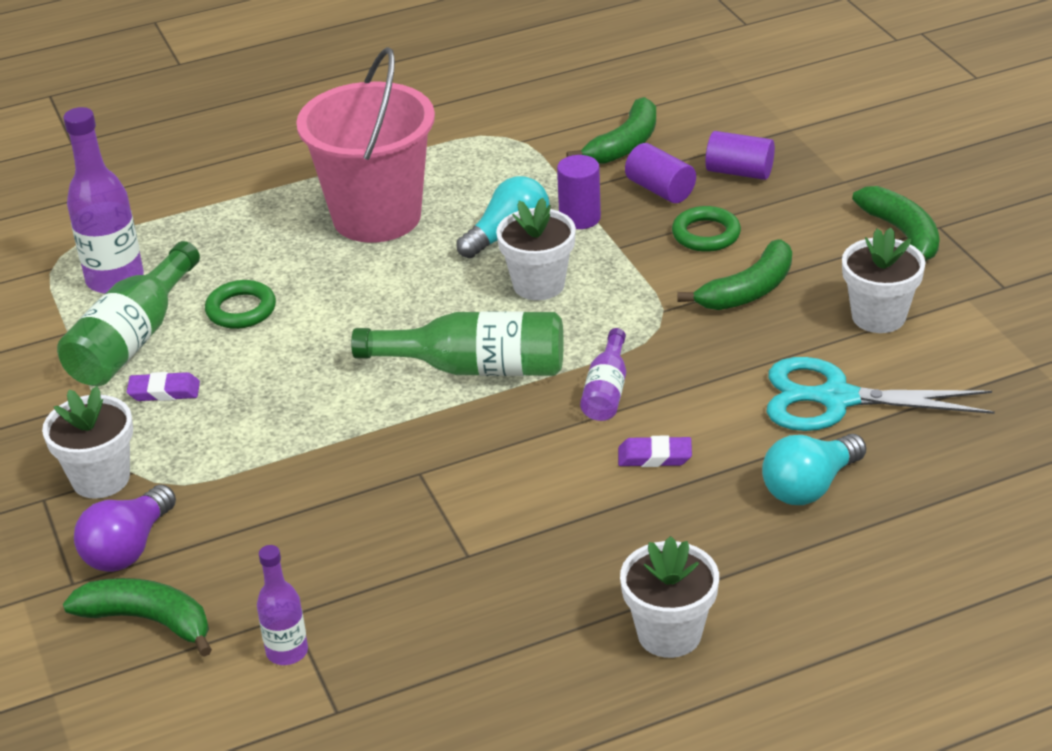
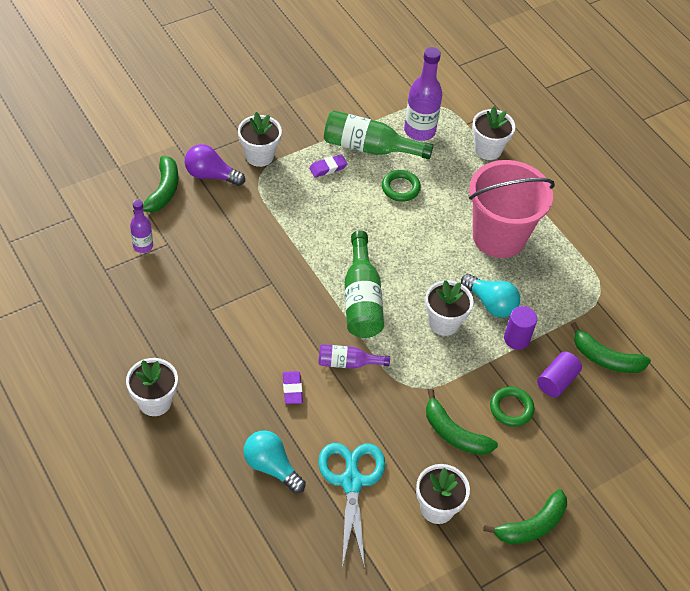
camera: 75 degrees right, 15 degrees up
purple eraser [126,372,200,401] -> purple eraser turned 75 degrees clockwise [309,154,348,178]
purple cylinder [705,131,775,180] -> none
none -> white flower pot [472,106,515,160]

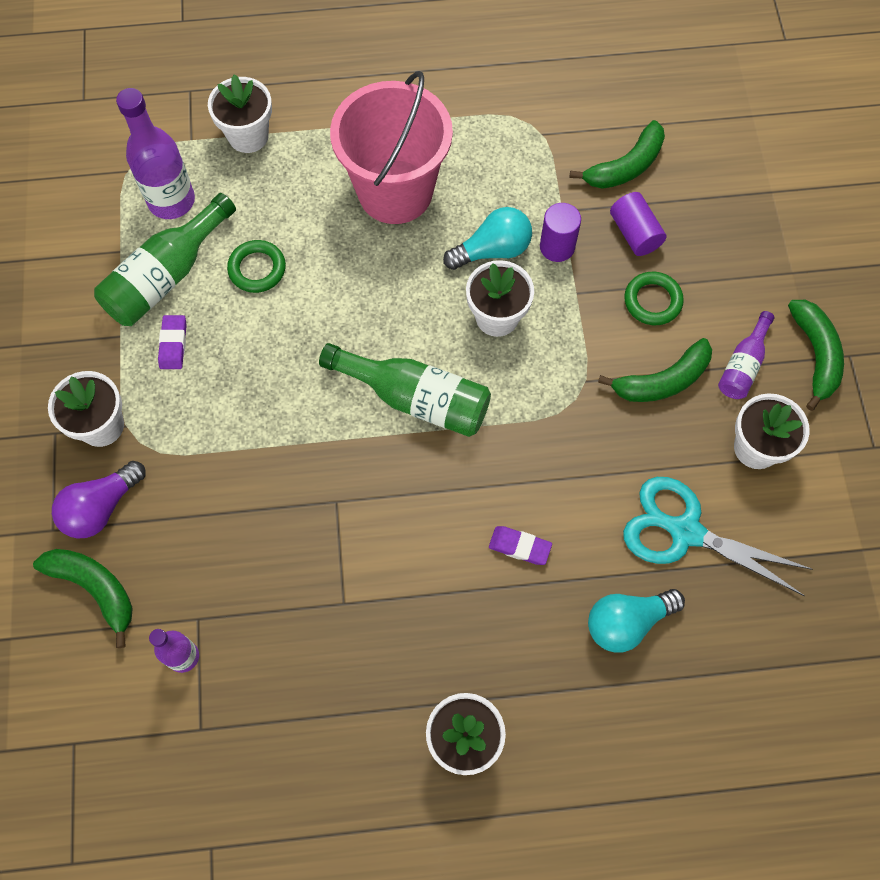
camera: 60 degrees left, 15 degrees up
purple bottle [318,344,390,369] -> purple bottle moved to [718,311,774,399]

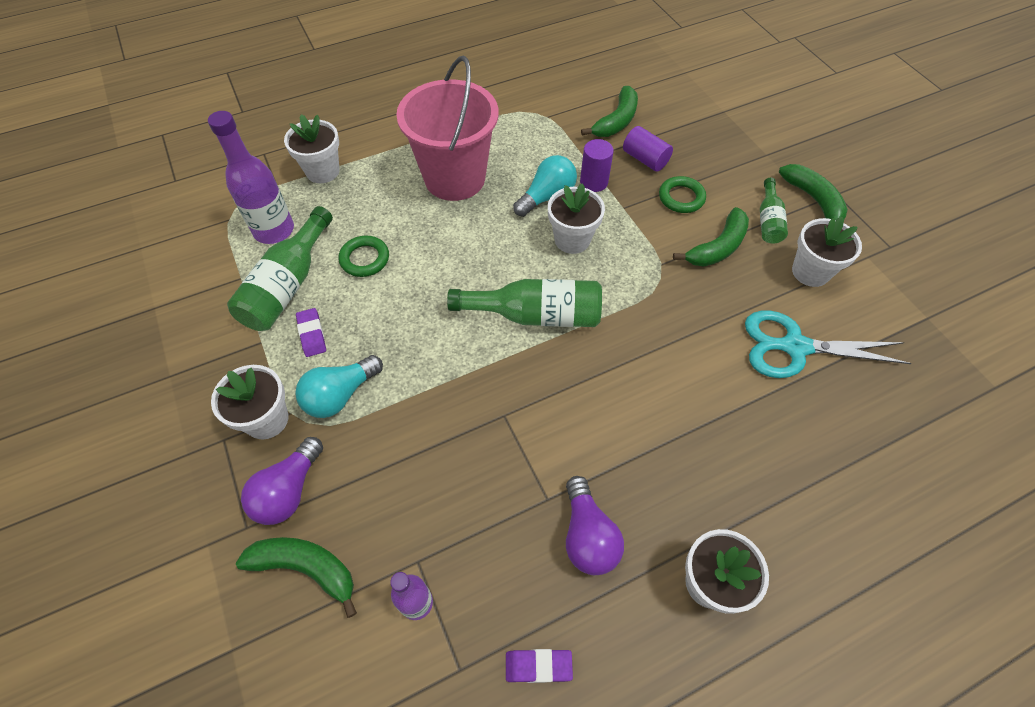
camera: 20 degrees left, 10 degrees down
purple eraser [489,526,552,565] -> purple eraser moved to [506,649,573,683]
turquoise light bulb [588,589,685,653] -> turquoise light bulb moved to [295,355,383,418]
purple bottle [718,311,774,399] -> green bottle [760,178,788,244]
none -> purple light bulb [566,476,624,575]

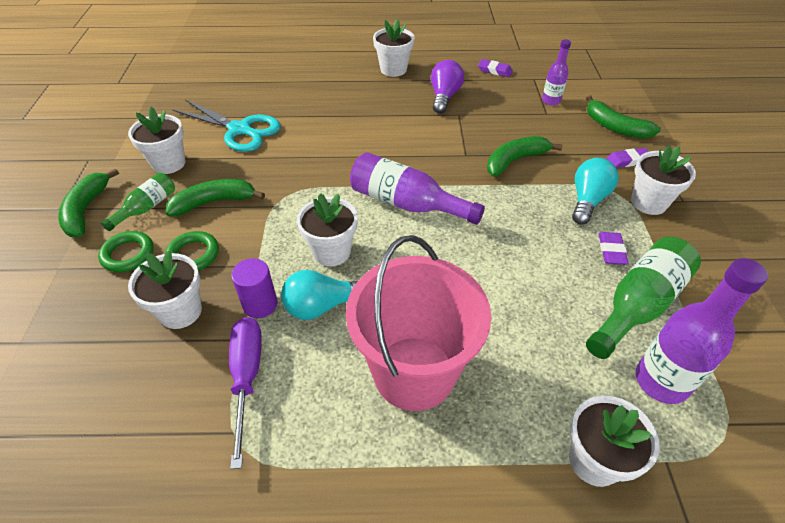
camera: 155 degrees left, 10 degrees down
purple light bulb [241,437,323,525] -> purple eraser [606,148,648,168]
turquoise light bulb [295,355,383,418] -> turquoise light bulb turned 45 degrees counterclockwise [572,158,619,224]
green ring [339,236,389,277] -> green ring moved to [98,231,153,272]
green bottle [447,279,602,327] -> purple bottle [350,152,485,225]
green banana [581,86,638,137] -> green banana moved to [487,136,562,177]
purple cylinder [623,126,673,172] -> white flower pot [128,251,202,329]
none -> purple screwdriver [229,317,262,469]

